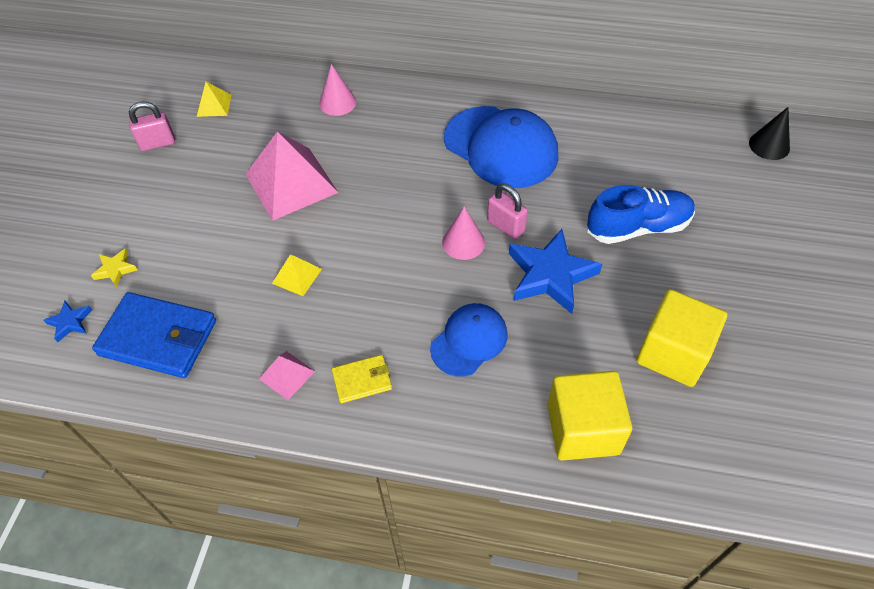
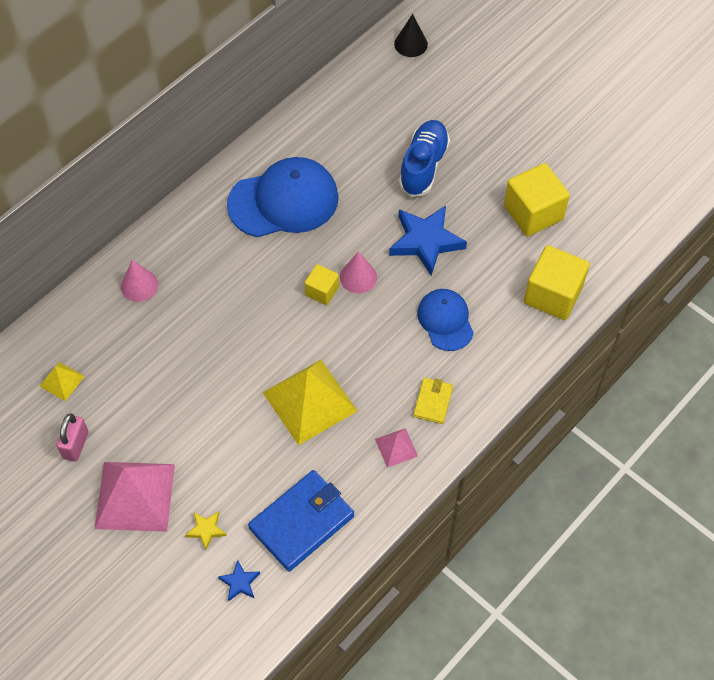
camera: 60 degrees left, 5 degrees up
pink pyramid [245,131,339,221] -> pink pyramid moved to [94,462,175,532]
yellow pyramid [272,254,322,296] -> yellow pyramid [263,360,357,446], size x2.12
pink padlock [487,184,528,239] -> none
none -> yellow cube [305,264,339,305]

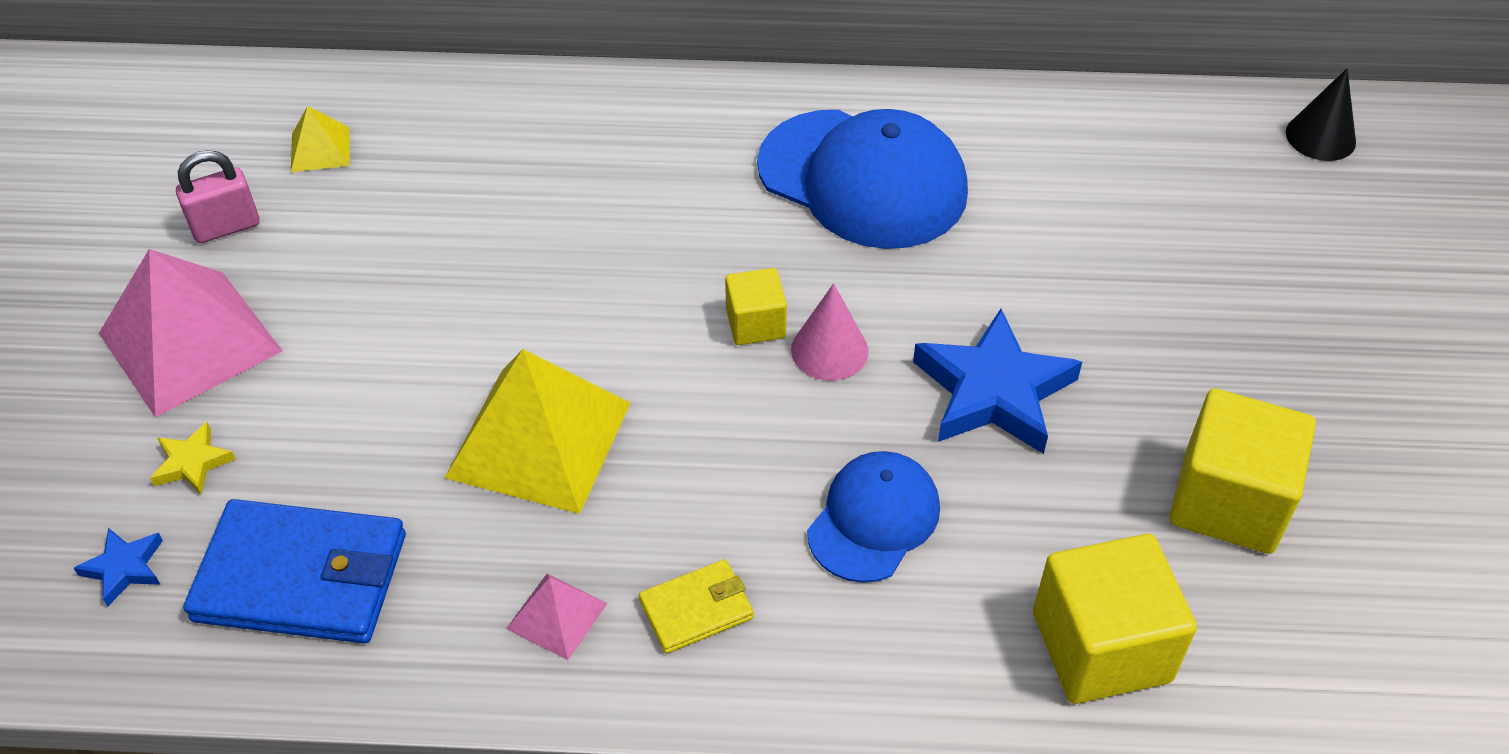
camera: 50 degrees right, 10 degrees down
pink cone [121,260,158,302] -> none
blue shoe [399,120,450,197] -> none

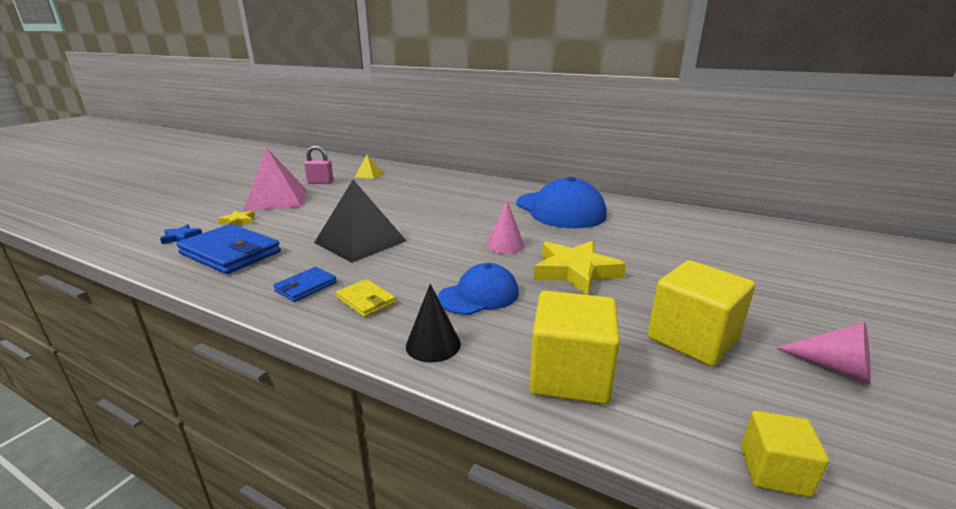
camera: 25 degrees right, 25 degrees down
yellow pyramid [445,349,631,514] -> black pyramid [314,180,406,263]
pink pyramid [506,574,608,660] -> blue wallet [273,267,337,302]
yellow wallet [639,559,754,654] -> yellow wallet turned 45 degrees clockwise [336,279,396,317]
yellow cube [725,268,787,345] -> yellow cube moved to [741,411,829,497]
blue star [913,309,1082,454] -> yellow star [534,241,626,295]
black cone [1286,69,1356,161] -> black cone moved to [406,284,461,363]
none -> pink cone [776,322,871,385]

